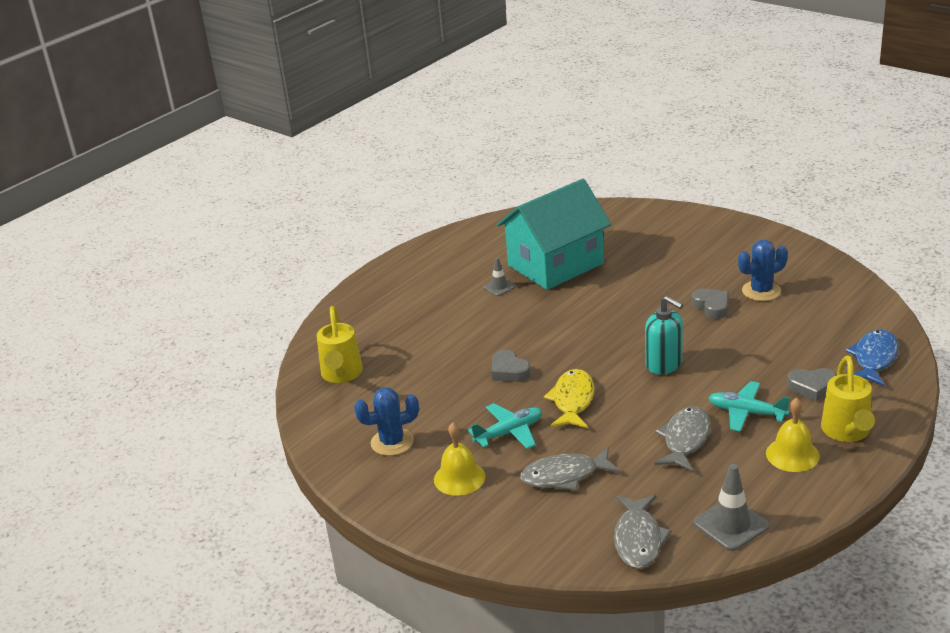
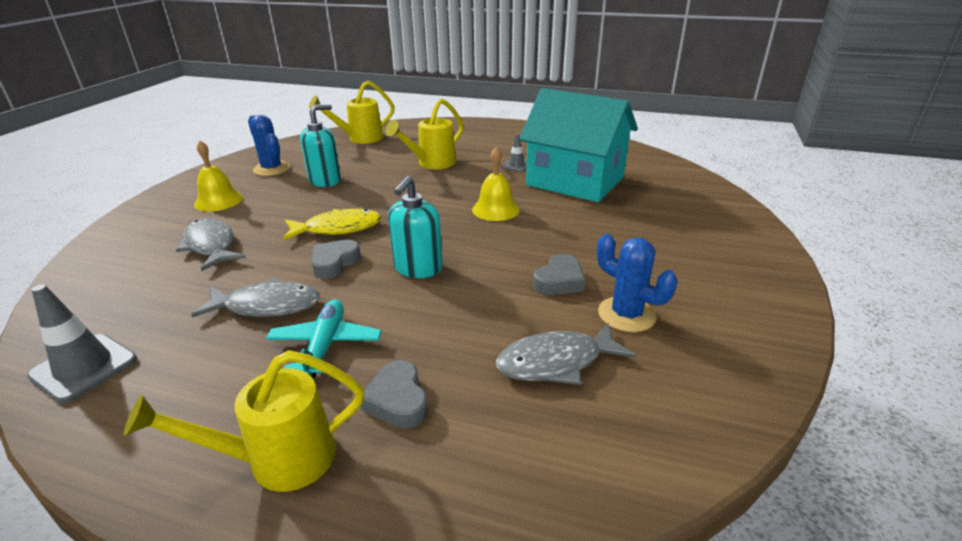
camera: 65 degrees right, 0 degrees up
turquoise plane [468,403,542,449] -> none
grey heart [492,350,531,382] -> grey heart moved to [311,240,361,279]
grey fish [614,495,672,569] -> grey fish moved to [496,323,635,385]
yellow bell [766,398,820,472] -> yellow bell moved to [472,147,520,221]
blue fish [845,329,899,386] -> none
none -> turquoise soap dispenser [300,104,341,187]
none -> yellow watering can [385,98,463,169]

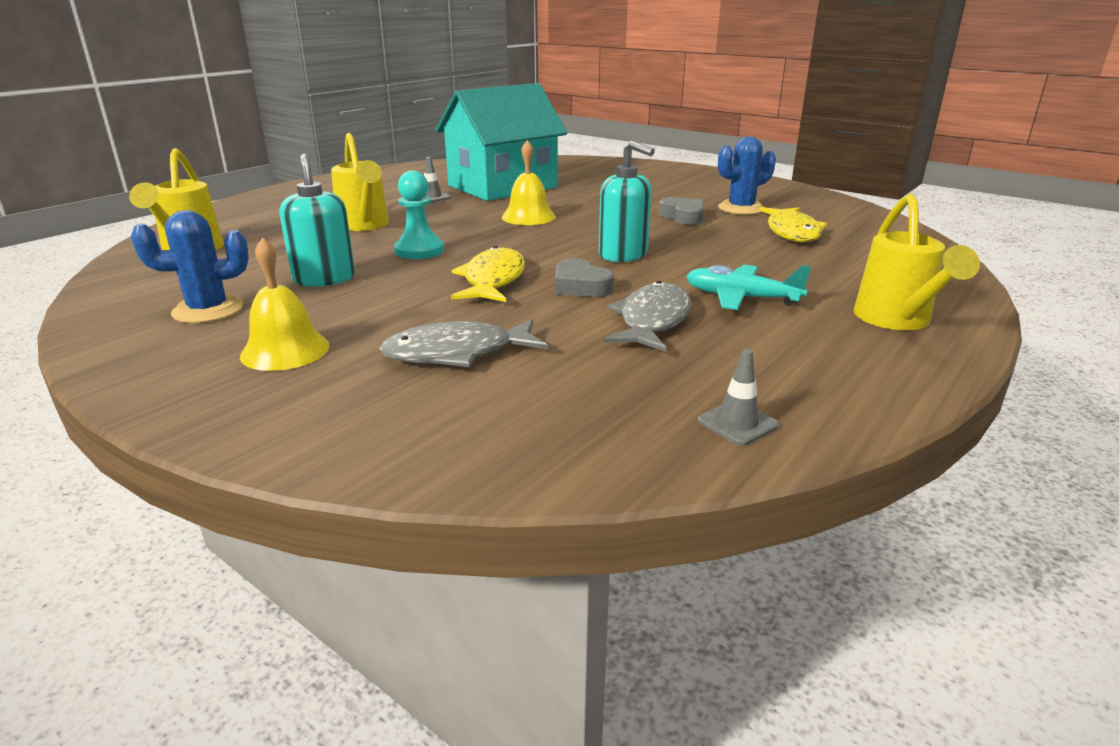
camera: 70 degrees left, 5 degrees down
grey traffic cone [27,284,137,404] -> grey traffic cone [698,349,779,446], size x0.58
grey heart [361,360,428,429] -> none
grey fish [496,323,635,385] -> yellow fish [759,207,827,242]
none -> turquoise pawn [394,170,444,259]

